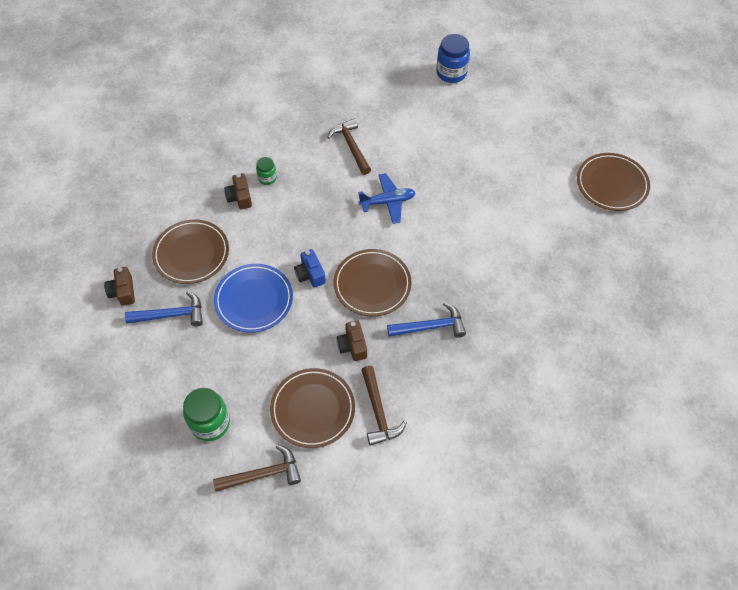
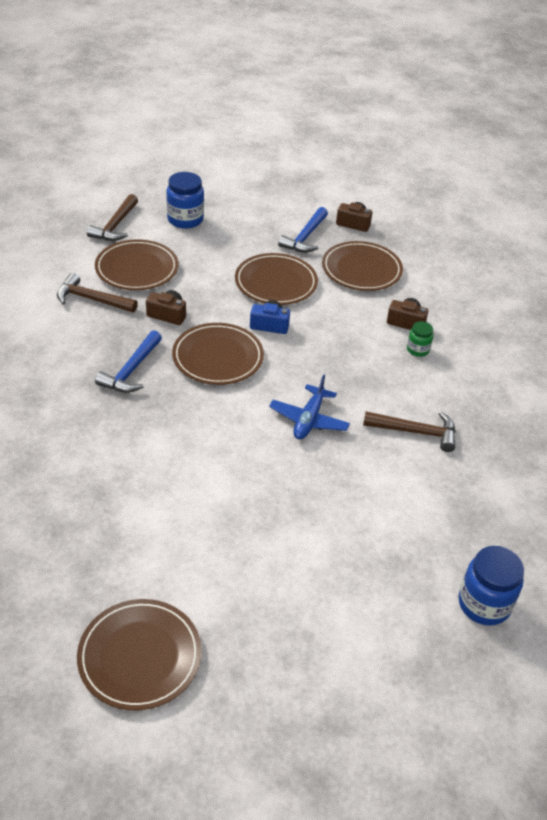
camera: 120 degrees right, 15 degrees down
green jar [183,388,230,441] -> blue jar [166,172,204,229]
blue plate [214,264,293,333] -> brown plate [235,253,318,305]

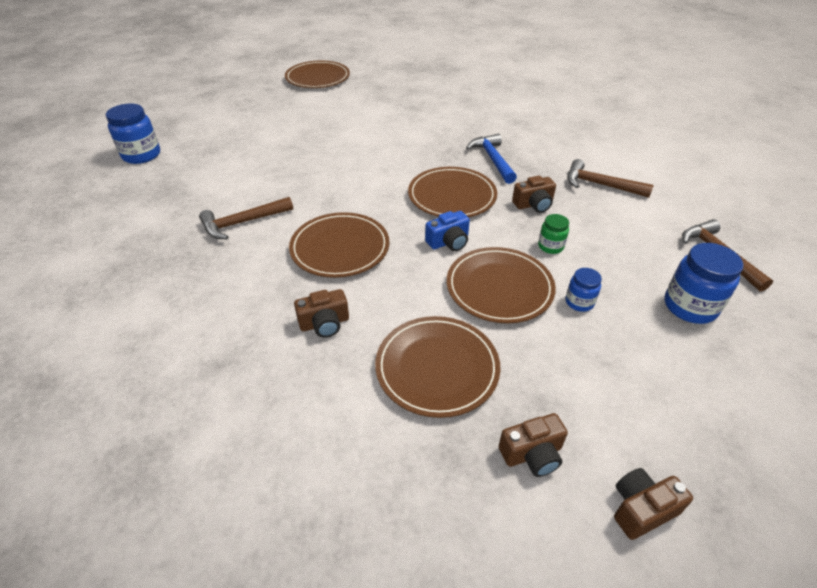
camera: 145 degrees right, 0 degrees up
brown hammer [57,273,138,312] -> brown hammer turned 135 degrees counterclockwise [567,159,654,198]
brown plate [95,239,179,290] -> brown plate moved to [289,212,389,278]
blue plane [269,374,350,439] -> none
blue hammer [278,207,328,252] -> none
green jar [407,321,433,357] -> green jar moved to [538,214,569,254]
none -> blue jar [565,268,602,312]
none -> brown camera [614,468,693,540]

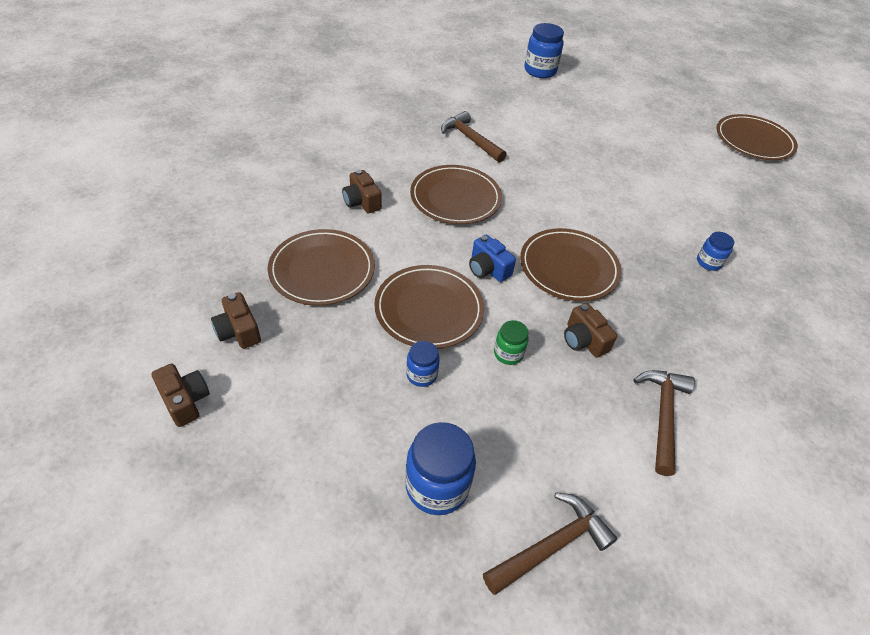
camera: 75 degrees right, 5 degrees up
blue hammer [466,134,517,184] -> none
none -> blue jar [697,232,734,271]

